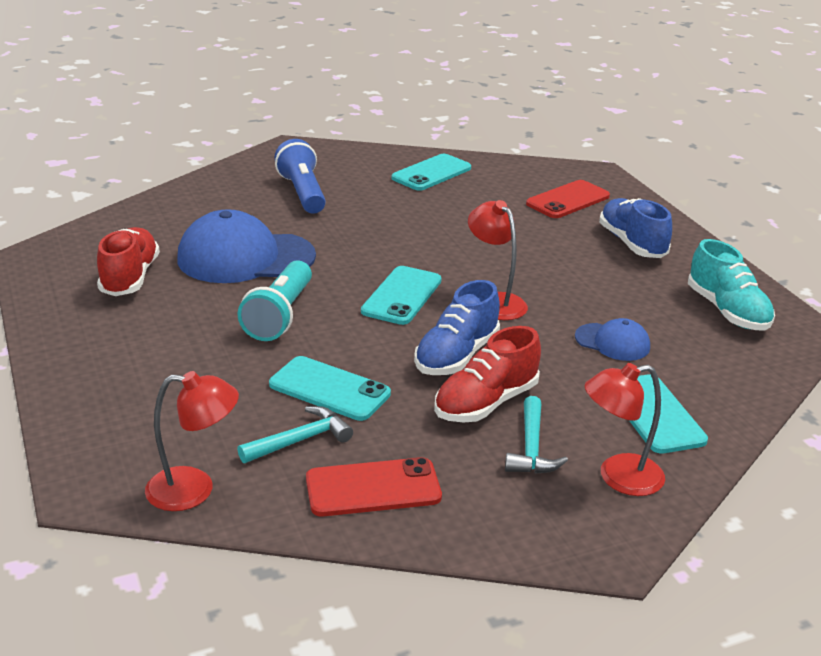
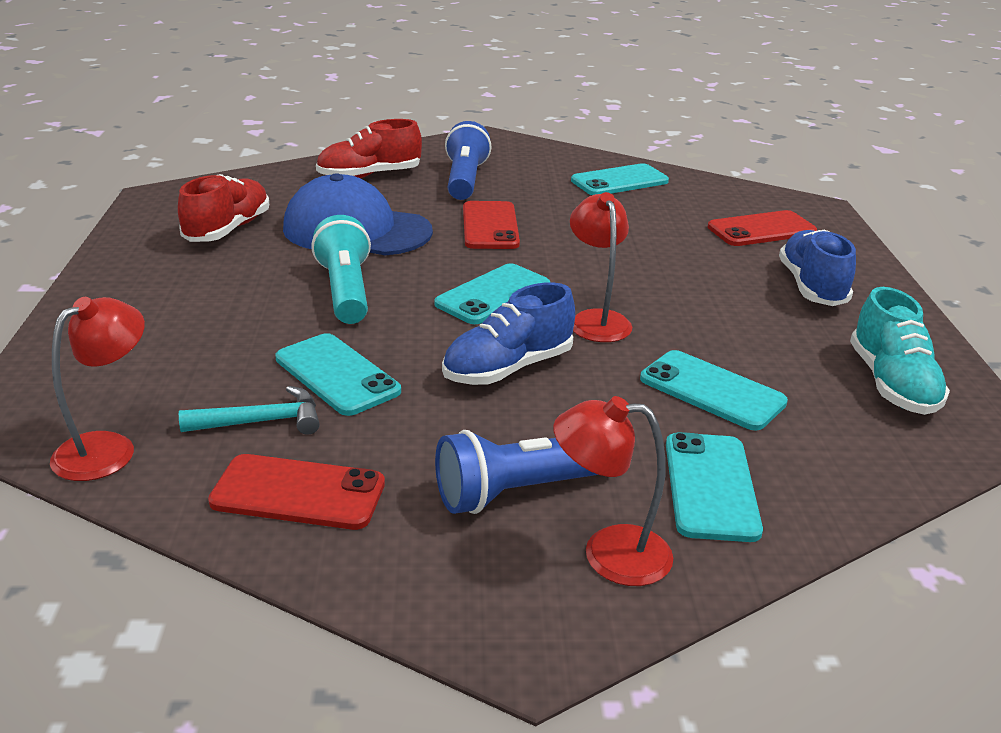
camera: 20 degrees right, 0 degrees up
red lamp [145,371,239,511] -> red lamp turned 75 degrees counterclockwise [50,297,145,481]
turquoise flashlight [237,260,312,341] -> turquoise flashlight turned 135 degrees clockwise [311,215,371,324]
red shoe [434,326,541,423] -> red shoe moved to [316,119,422,178]
turquoise hammer [505,396,568,474] -> blue flashlight [435,430,598,514]
blue cap [575,318,650,361] -> turquoise phone [640,350,788,431]
none -> red phone [463,201,520,249]

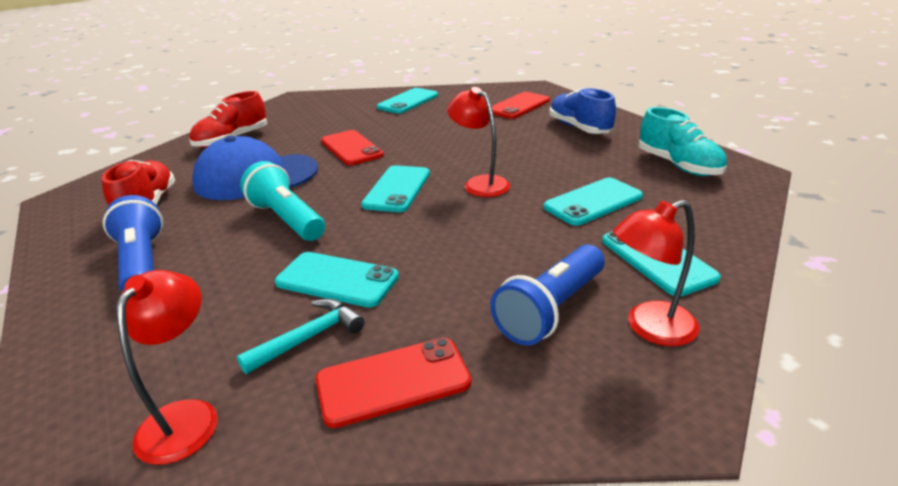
camera: 25 degrees left, 0 degrees up
blue shoe [442,282,575,385] -> none
blue flashlight [445,121,492,200] -> blue flashlight moved to [103,195,163,292]
turquoise phone [640,350,788,431] -> turquoise phone turned 45 degrees counterclockwise [544,178,643,226]

